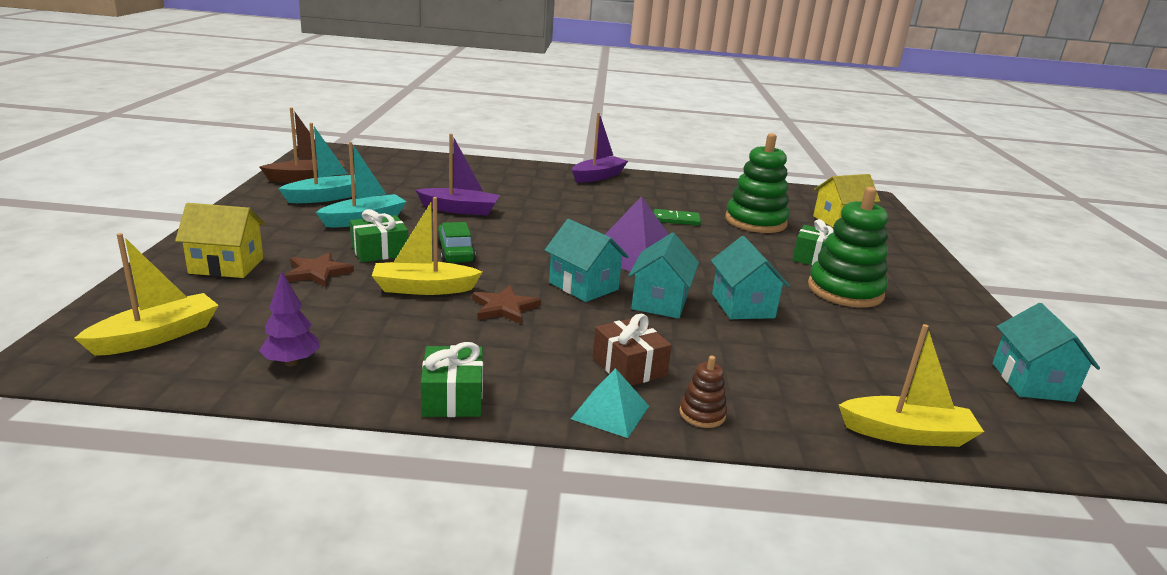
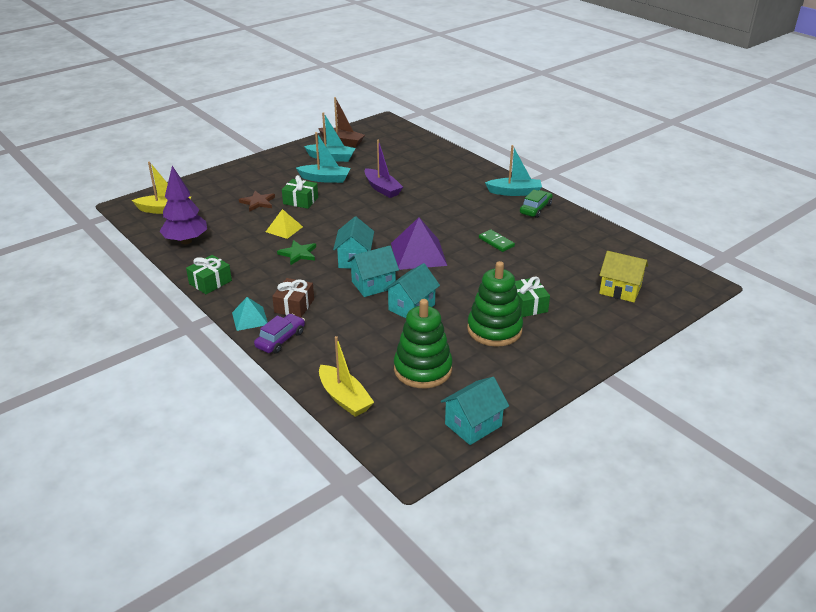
camera: 50 degrees right, 10 degrees up
yellow house [175,203,265,278] -> none
purple tree [259,271,320,366] -> purple tree [159,166,207,244], size x1.73
yellow boat [372,197,482,295] -> yellow pyramid [266,209,303,239]
green car [437,222,476,263] -> green car moved to [520,190,553,218]
brown star [472,285,541,324] -> green star [277,240,316,265]
purple boat [572,113,628,183] -> turquoise boat [485,145,542,196]
brown stacking toy [679,356,727,428] -> purple car [254,314,305,353]
green stacking toy [725,133,789,233] -> green stacking toy moved to [394,299,453,388]

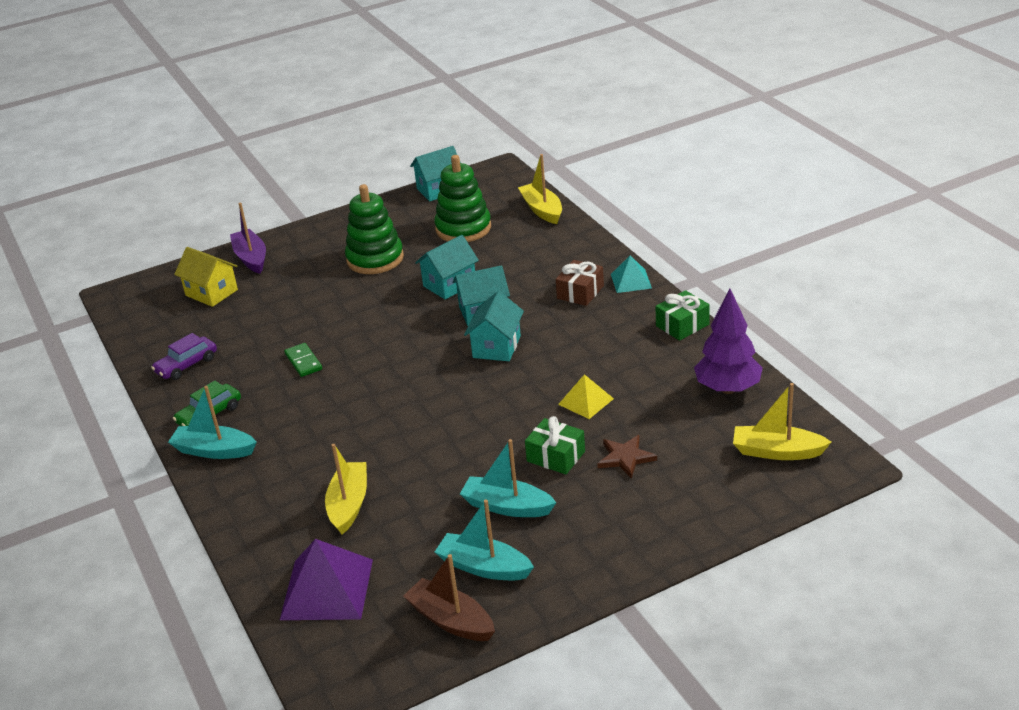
camera: 165 degrees left, 0 degrees up
purple car [254,314,305,353] -> purple car moved to [151,333,217,380]
green star [277,240,316,265] -> none
purple boat [364,140,403,198] -> purple boat moved to [230,203,266,274]
purple pyramid [391,217,447,270] -> purple pyramid moved to [280,539,373,620]
green gift [515,276,550,317] -> none
none -> yellow boat [325,444,367,534]

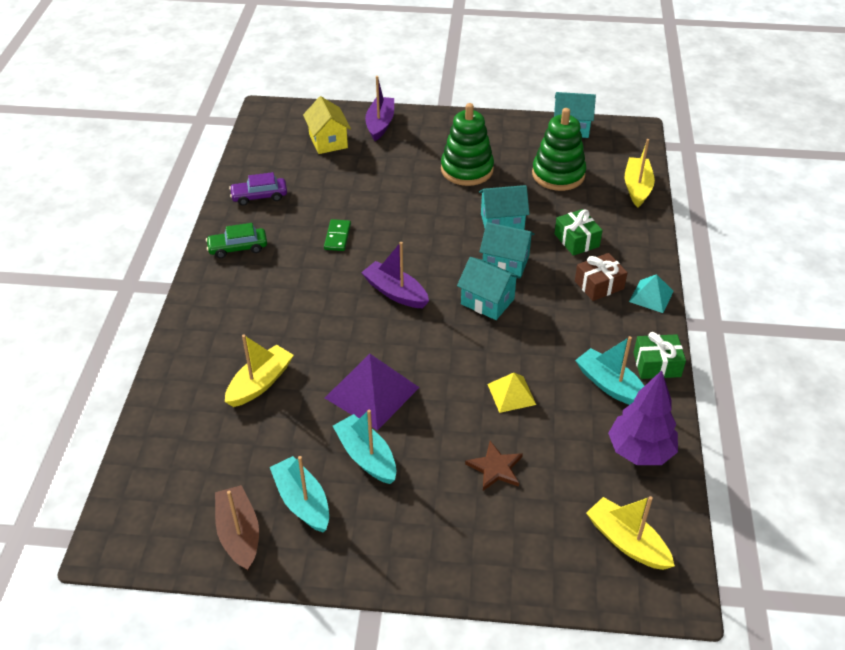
camera: 30 degrees right, 10 degrees up
turquoise boat [168,386,257,459] -> turquoise boat moved to [575,336,644,405]
purple pyramid [280,539,373,620] -> purple pyramid moved to [325,354,420,431]
turquoise house [464,291,524,361] -> turquoise house turned 75 degrees clockwise [457,257,521,320]
green gift [525,416,585,475] -> green gift moved to [555,209,603,256]
none -> purple boat [361,242,429,308]

